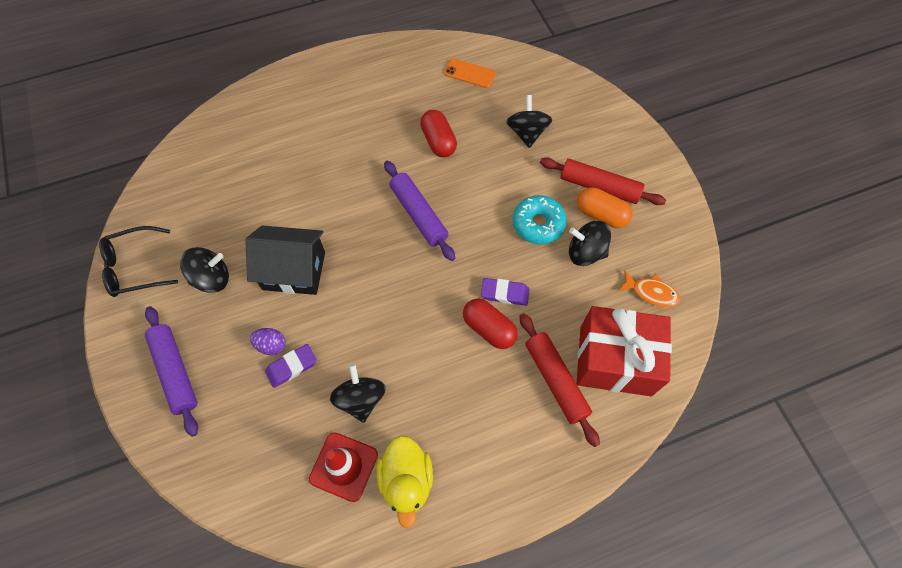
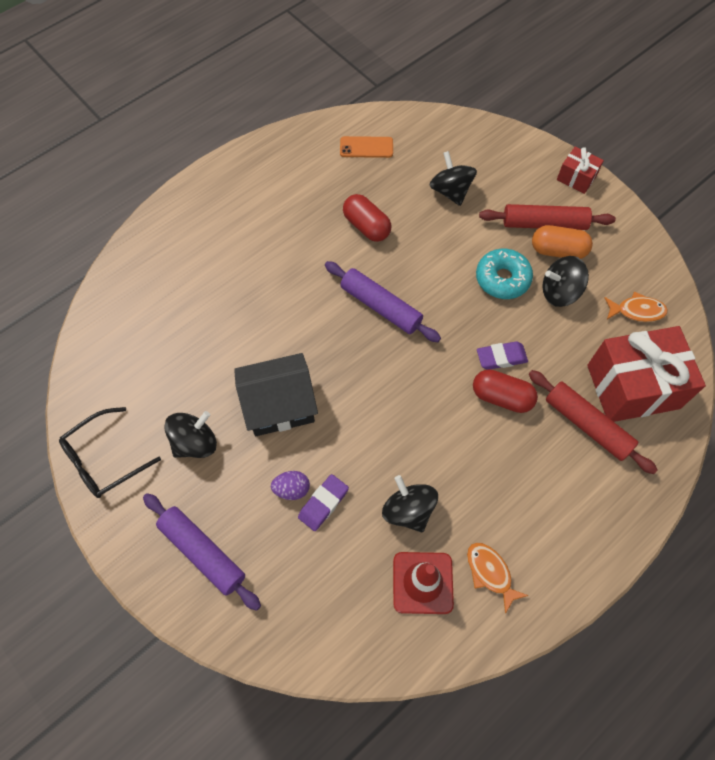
camera: 20 degrees left, 0 degrees up
yellow duck [377,435,433,528] -> orange fish [467,543,529,614]
none -> red gift [557,146,604,194]

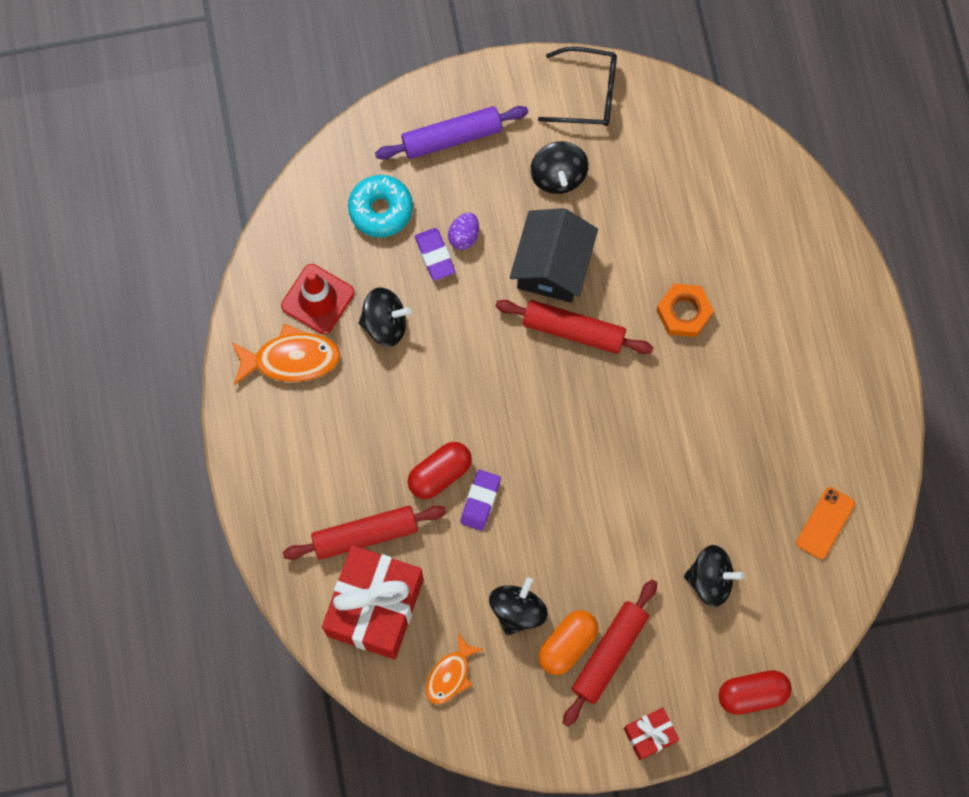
camera: 120 degrees right, 10 degrees up
black glasses [59,407,161,498] -> black glasses turned 105 degrees clockwise [538,47,617,126]
purple rolling pin [325,261,441,342] -> none
red capsule [343,194,391,242] -> red capsule moved to [718,670,792,715]
orange fish [467,543,529,614] -> orange fish [232,324,340,385], size x1.53
turquoise donut [476,249,533,299] -> turquoise donut moved to [348,175,413,238]
none -> red rolling pin [495,300,654,354]
none -> orange nut [656,284,714,337]

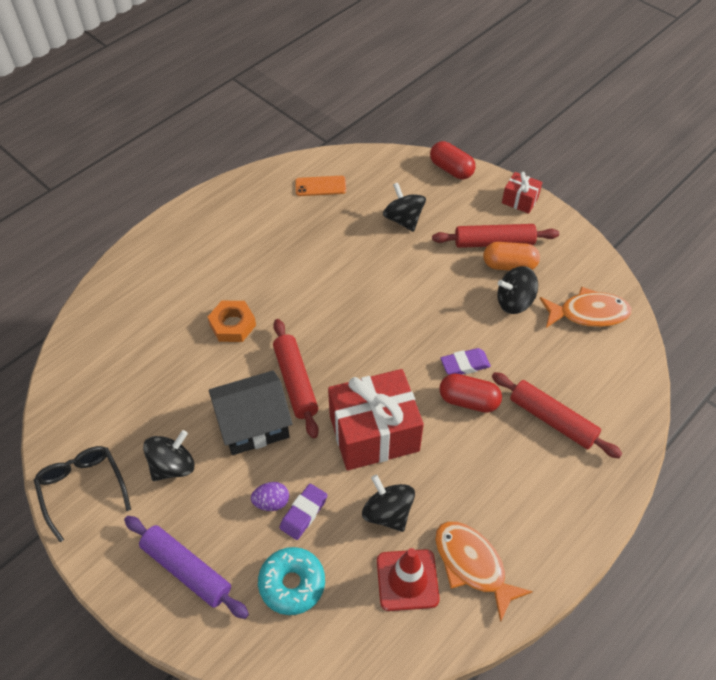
camera: 125 degrees left, 20 degrees down
red gift [322,545,424,660] -> red gift moved to [328,369,424,471]
orange fish [426,633,483,704] -> orange fish [539,286,632,328], size x1.53

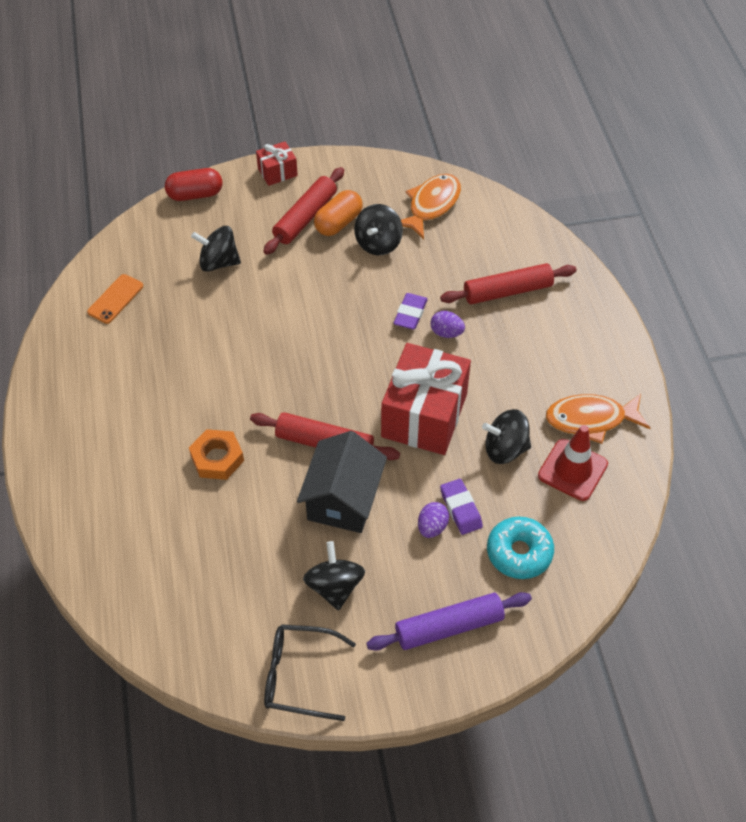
camera: 55 degrees left, 0 degrees up
red capsule [439,374,502,413] -> purple egg [430,311,465,338]

